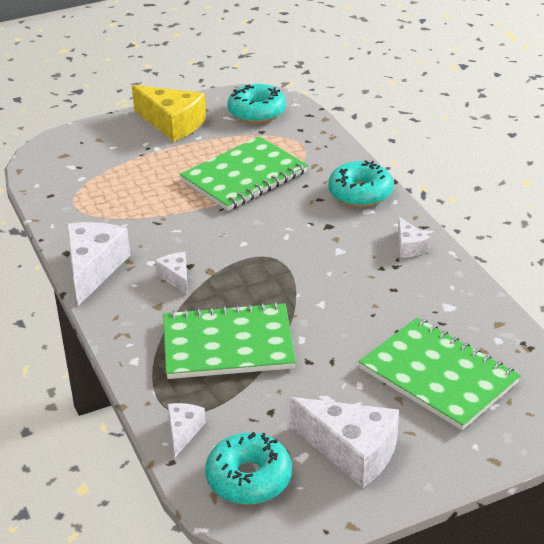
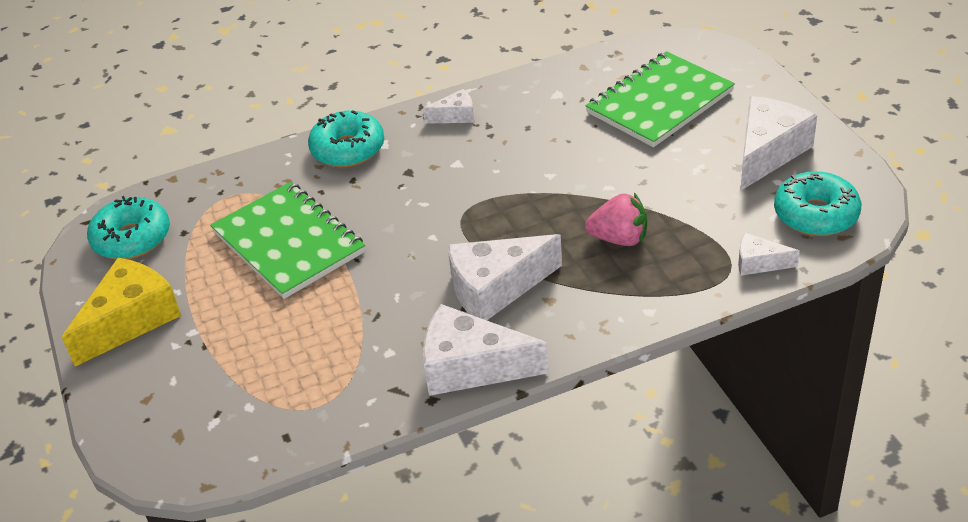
camera: 85 degrees left, 5 degrees up
white cheese [155,252,188,295] -> white cheese [447,234,562,320], size x1.95
green notebook [163,302,296,379] -> pink strawberry [585,193,647,246]

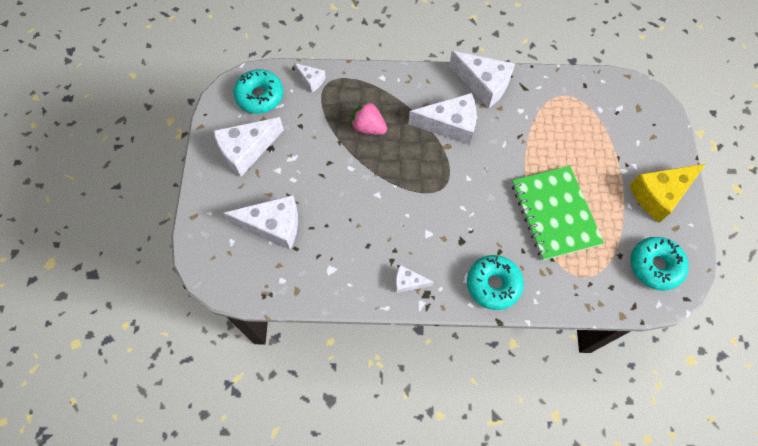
camera: 160 degrees left, 25 degrees up
green notebook [585,51,735,147] -> white cheese [223,195,298,250]

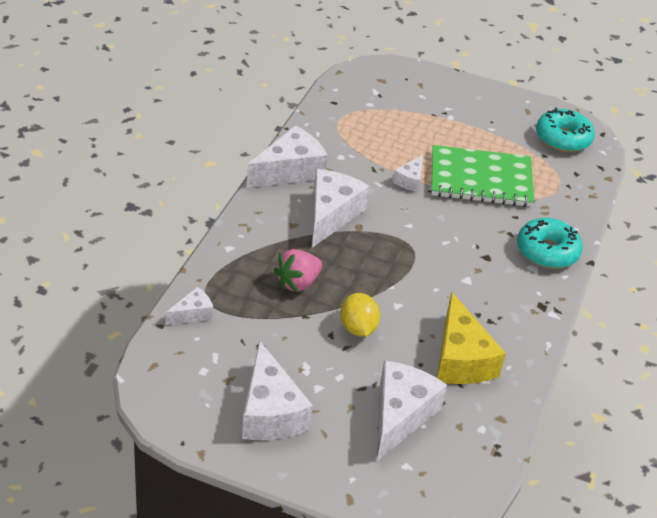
camera: 75 degrees left, 25 degrees down
turquoise donut [233,69,283,114] -> none
white cheese [396,265,433,293] -> white cheese moved to [392,155,423,192]
yellow cheese [629,164,706,223] -> yellow cheese moved to [437,292,506,384]
none -> yellow lemon [340,293,380,337]

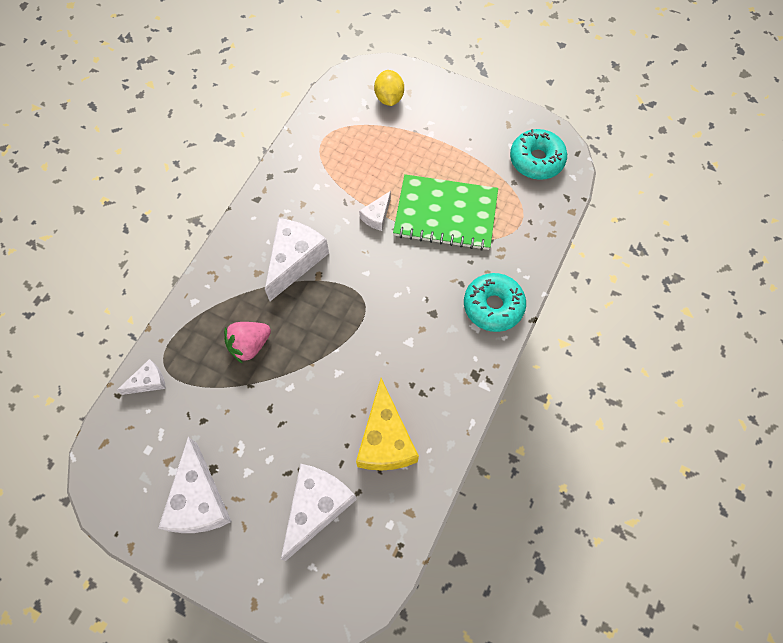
camera: 10 degrees right, 25 degrees up
white cheese [247,125,328,188] -> none
yellow lemon [340,293,380,337] -> yellow lemon moved to [374,70,404,106]

